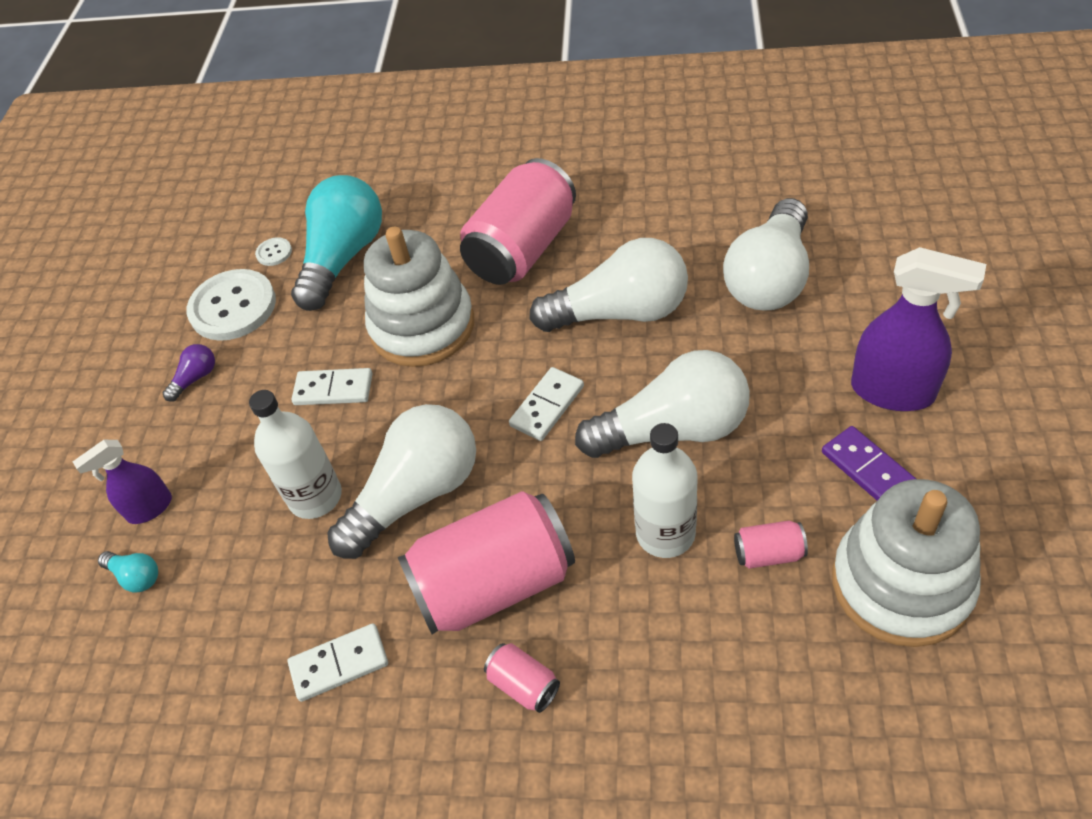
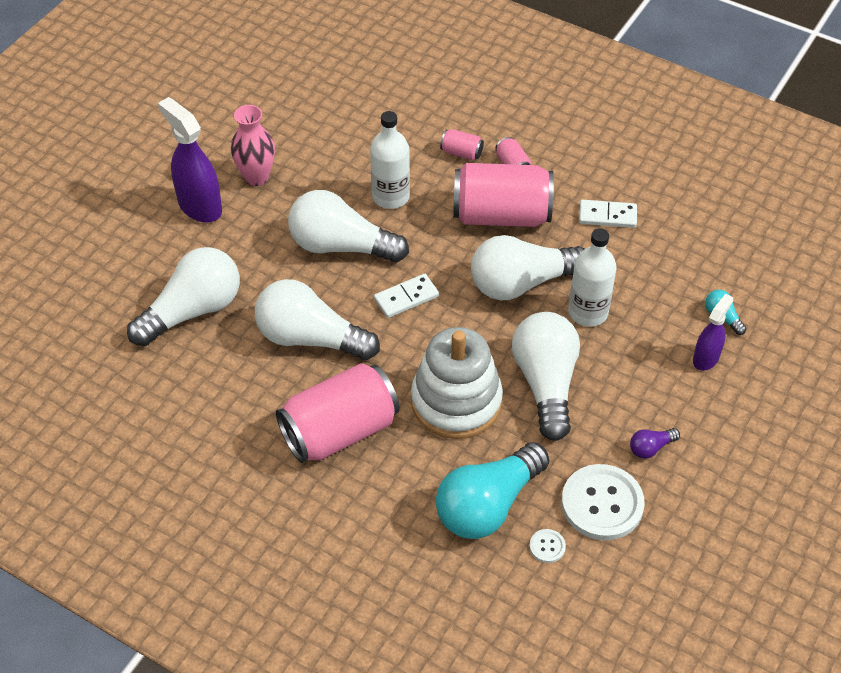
camera: 160 degrees left, 0 degrees up
purple spray bottle [73,440,172,524] -> purple spray bottle turned 45 degrees counterclockwise [693,294,733,371]
white domino [292,368,372,405] -> white light bulb [512,312,580,441]
pink can [734,520,808,569] -> pink can moved to [440,129,484,160]
purple domino [822,426,916,501] -> pink vase [231,105,275,186]
white stacking toy [832,479,981,647] -> none

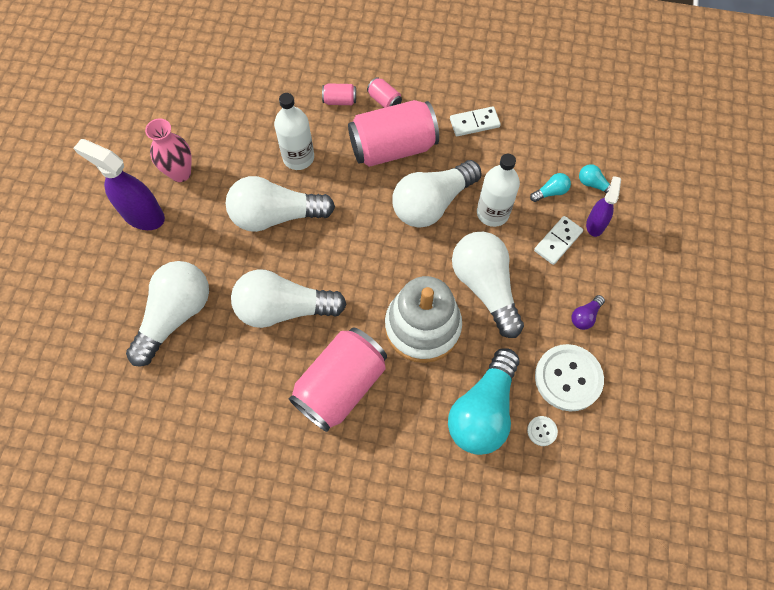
camera: 20 degrees left, 15 degrees up
white domino [374,274,439,318] -> white domino moved to [534,216,583,265]
none -> turquoise light bulb [530,173,571,202]

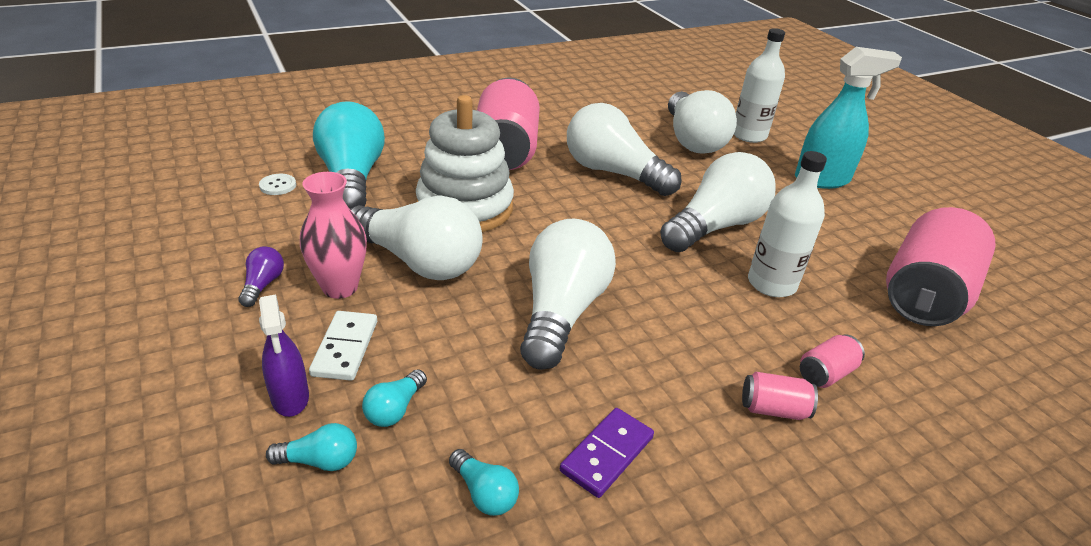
camera: 140 degrees right, 30 degrees down
purple spray bottle [74,139,165,230] -> turquoise spray bottle [795,47,902,189]
pink vase [145,118,192,182] -> pink vase moved to [300,172,367,299]
white light bulb [231,269,347,328] -> white light bulb turned 105 degrees counterclockwise [567,103,682,196]
pink can [348,100,439,167] -> pink can moved to [886,207,996,326]
white domino [450,106,501,136] -> purple domino [560,408,654,498]
white bottle [477,154,520,227] -> white bottle moved to [734,28,785,143]
white button [535,344,604,412] -> none
none -> turquoise light bulb [449,449,519,516]

